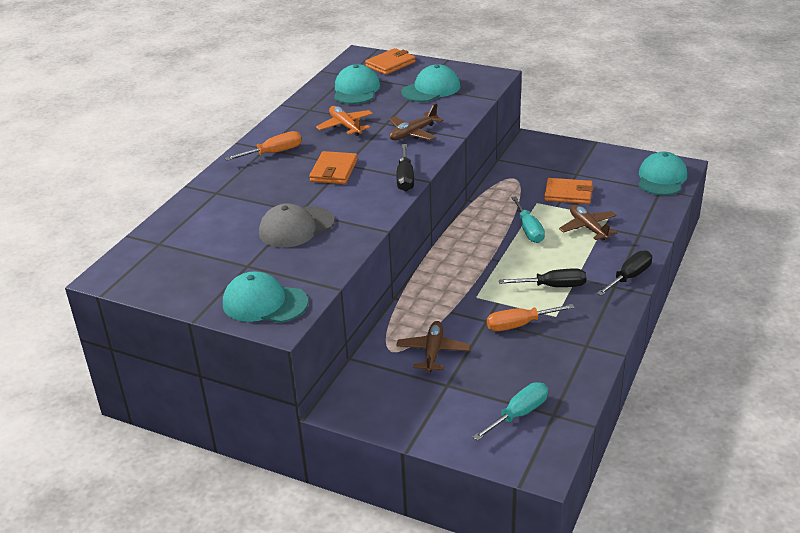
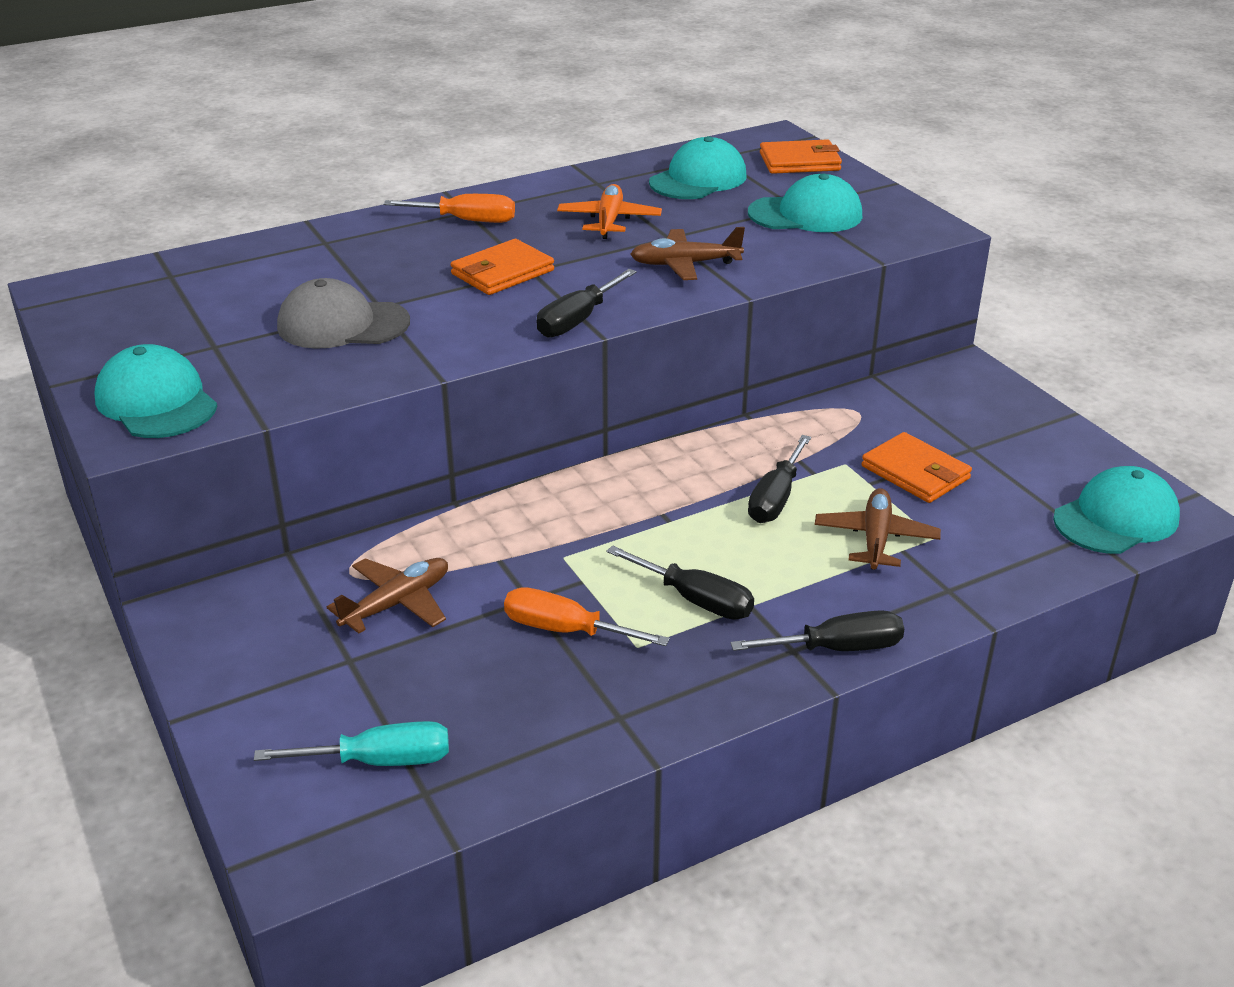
camera: 35 degrees right, 0 degrees up
turquoise screwdriver [511,196,545,243] -> black screwdriver [748,435,811,523]

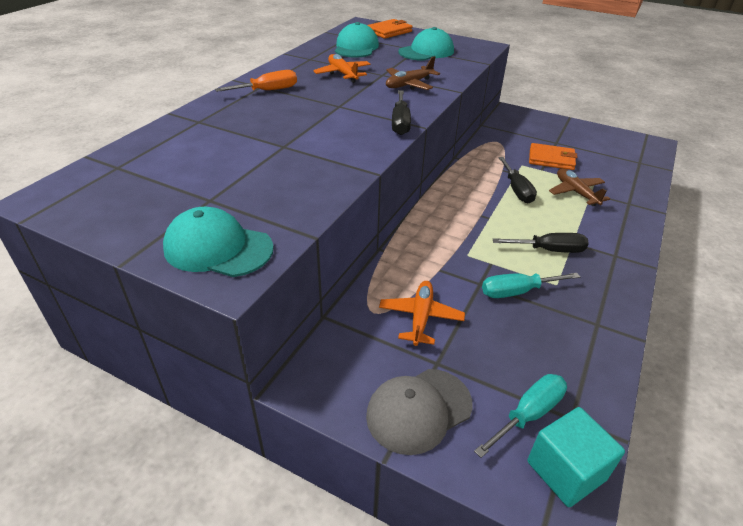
camera: 35 degrees left, 5 degrees up
grey cap [277,278,410,349] -> grey cap moved to [366,369,473,455]
brown plane [327,558,448,634] -> orange plane [379,281,465,346]
orange wallet [450,239,554,295] -> none
orange screwdriver [504,587,670,646] -> turquoise screwdriver [482,273,580,298]
black screwdriver [731,610,904,651] -> none
turquoise cap [1053,466,1180,554] -> none
none -> turquoise cube [527,407,625,507]

